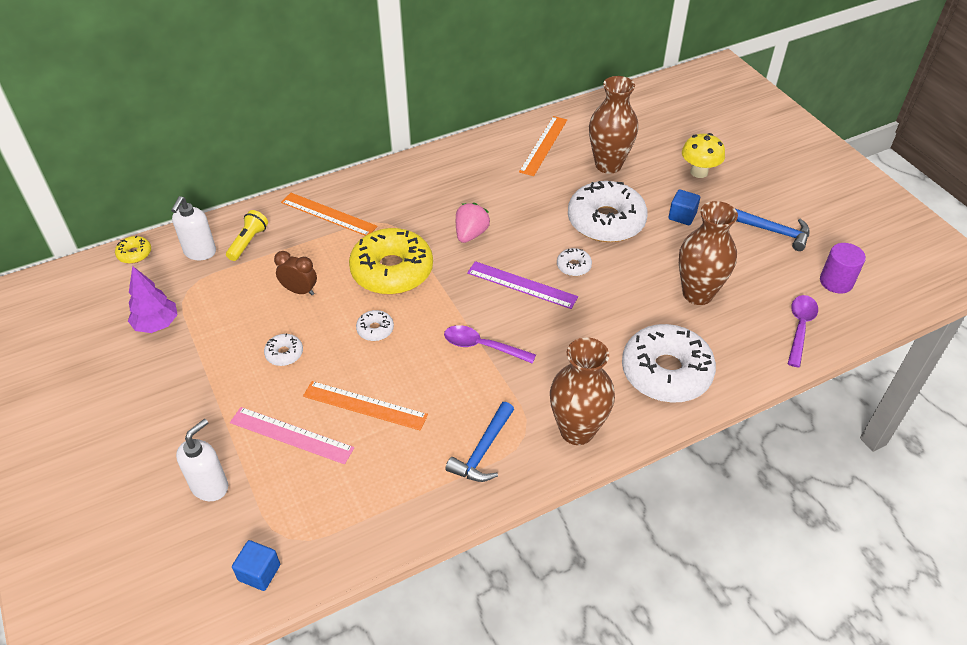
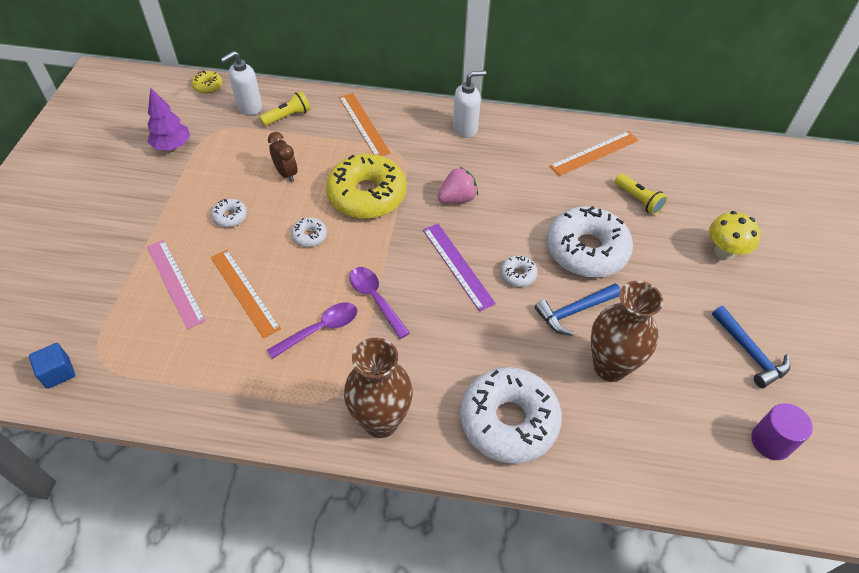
camera: 35 degrees right, 5 degrees up
white soap dispenser [176,419,228,501] -> white soap dispenser moved to [453,71,486,138]
blue hammer [445,402,514,482] -> blue hammer moved to [535,284,621,336]
brown vase [589,76,638,174] -> yellow flashlight [615,174,668,215]
blue cube [668,189,700,225] -> none
purple spoon [788,295,818,368] -> purple spoon moved to [267,302,357,359]

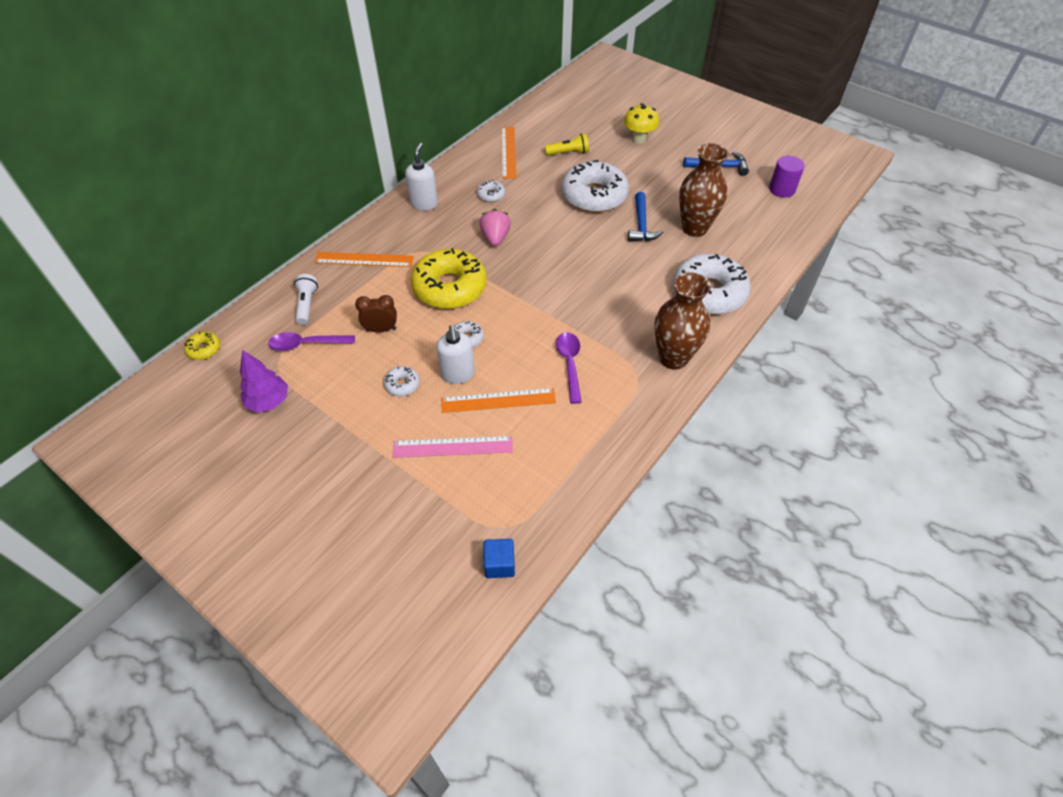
camera: 60 degrees left, 0 degrees up
white soap dispenser [221,51,262,115] -> white soap dispenser moved to [436,325,475,384]
yellow flashlight [260,91,310,126] -> white flashlight [294,274,318,325]
purple spoon [349,267,410,339] -> purple spoon moved to [268,332,355,351]
purple ruler [423,224,496,311] -> none
white donut [500,255,537,287] -> white donut moved to [477,180,505,202]

